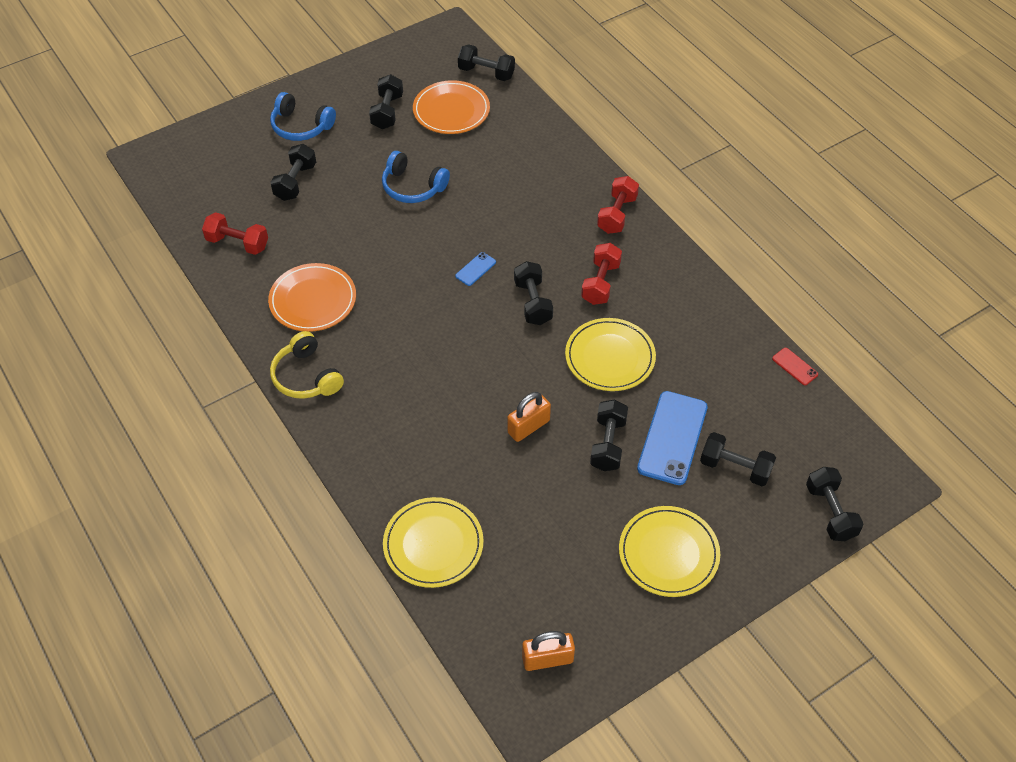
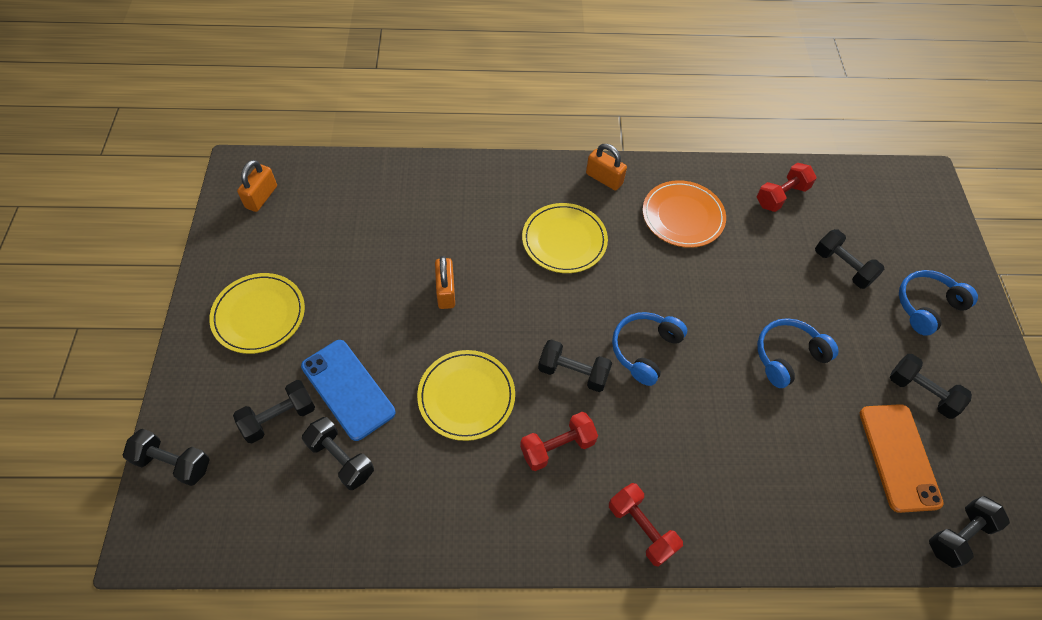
camera: 120 degrees right, 5 degrees up
yellow headphones [270,331,344,399] -> orange padlock [586,144,627,191]
yellow plate [383,497,484,588] -> yellow plate moved to [522,203,608,273]
orange plate [413,80,490,134] -> orange phone [860,404,944,513]
blue phone [455,252,496,286] -> blue headphones [612,312,687,386]
red dumbbell [581,243,622,305] -> red dumbbell turned 75 degrees counterclockwise [520,412,598,471]
black dumbbell [590,399,628,471] -> black dumbbell moved to [302,417,374,490]
red phone [772,348,818,385] -> none

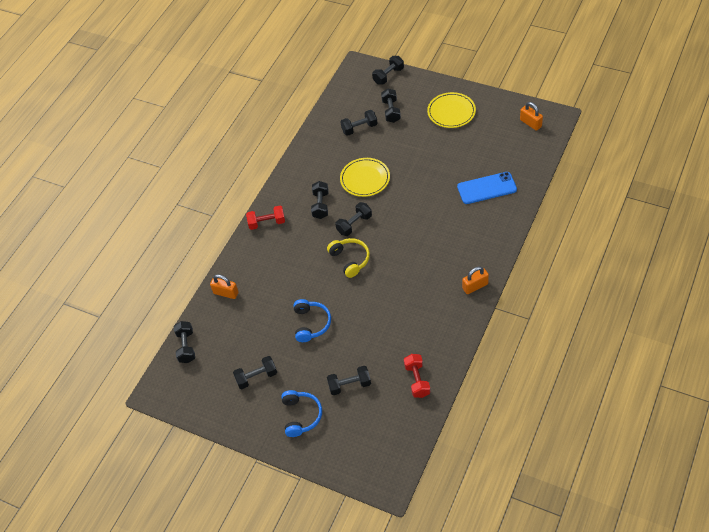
camera: 125 degrees right, 5 degrees down
blue phone [301,340,395,441] -> blue phone moved to [457,172,517,204]
orange padlock [435,256,455,309] -> orange padlock moved to [210,274,239,299]
red dumbbell [520,412,598,471] -> black dumbbell [311,181,328,219]
yellow plate [522,203,608,273] -> none
blue headphones [612,312,687,386] -> yellow headphones [327,238,370,278]
orange plate [643,180,726,248] -> none
orange phone [860,404,944,513] -> none

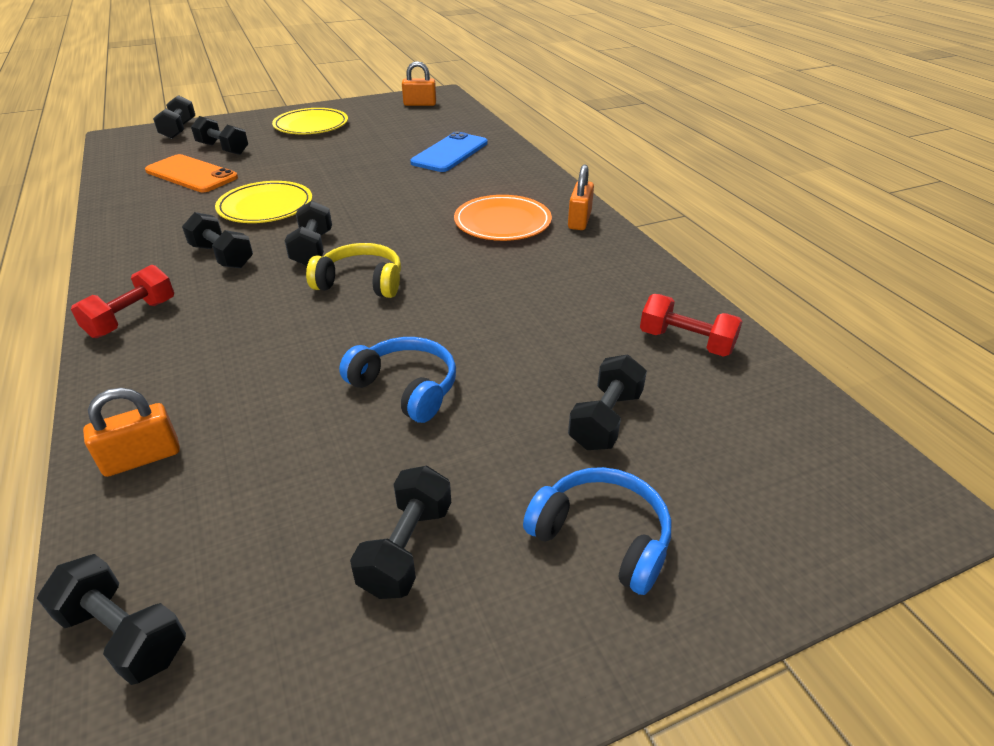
camera: 55 degrees left, 15 degrees down
black dumbbell [341,110,378,136] -> orange phone [145,154,238,192]
none -> orange plate [454,195,552,241]

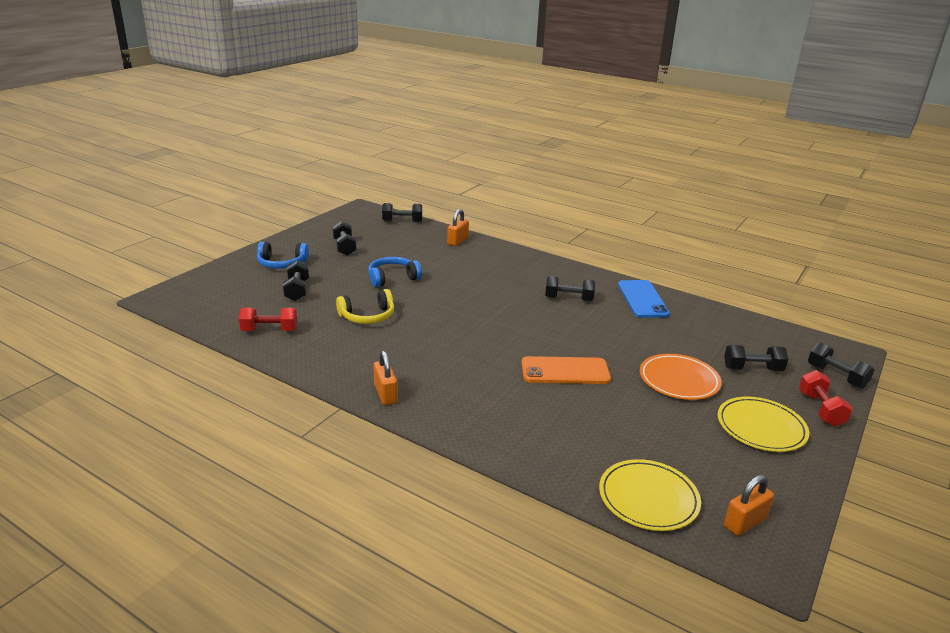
camera: 145 degrees right, 10 degrees down
red dumbbell [71,265,174,338] -> red dumbbell moved to [799,370,853,427]
orange phone [145,154,238,192] -> orange phone moved to [521,356,611,384]
yellow plate [215,181,312,223] -> yellow plate moved to [599,459,701,531]
black dumbbell [285,201,332,266] -> none
yellow headphones [306,243,401,298] -> yellow headphones moved to [336,289,394,324]
blue headphones [339,337,456,423] -> blue headphones turned 150 degrees clockwise [368,257,422,287]
blue phone [410,131,488,172] -> blue phone moved to [618,280,670,318]
orange plate [454,195,552,241] -> orange plate moved to [640,354,722,400]

